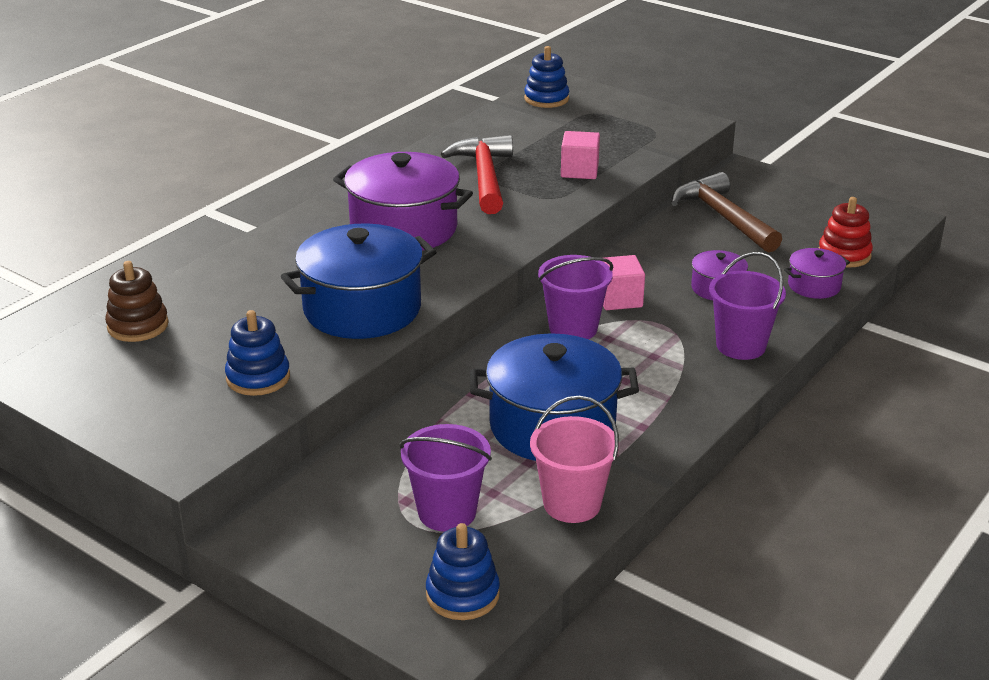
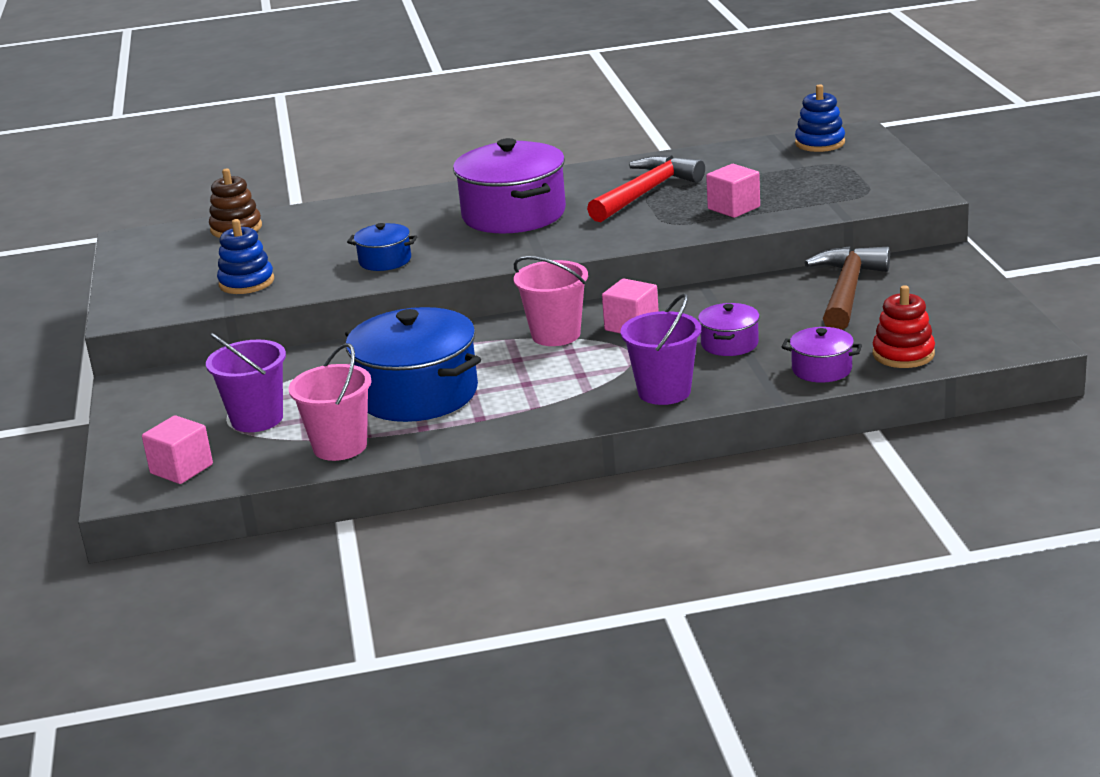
camera: 45 degrees right, 5 degrees down
blue pot [281,224,436,339] -> blue pot [347,223,417,271], size x0.48
blue stacking toy [426,523,500,620] -> pink cube [142,415,213,484]
purple bucket [538,255,613,339] -> pink bucket [514,256,588,346]

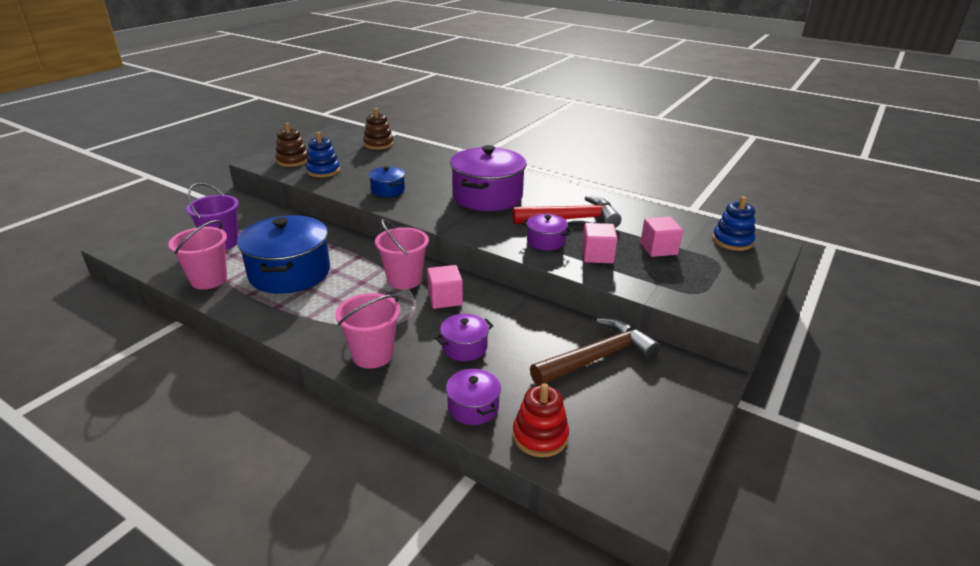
camera: 40 degrees right, 5 degrees up
pink cube [142,415,213,484] -> pink cube moved to [640,216,683,257]
purple bucket [621,293,701,405] -> pink bucket [335,293,400,369]
none -> brown stacking toy [275,123,308,167]
none -> purple pot [522,214,573,251]

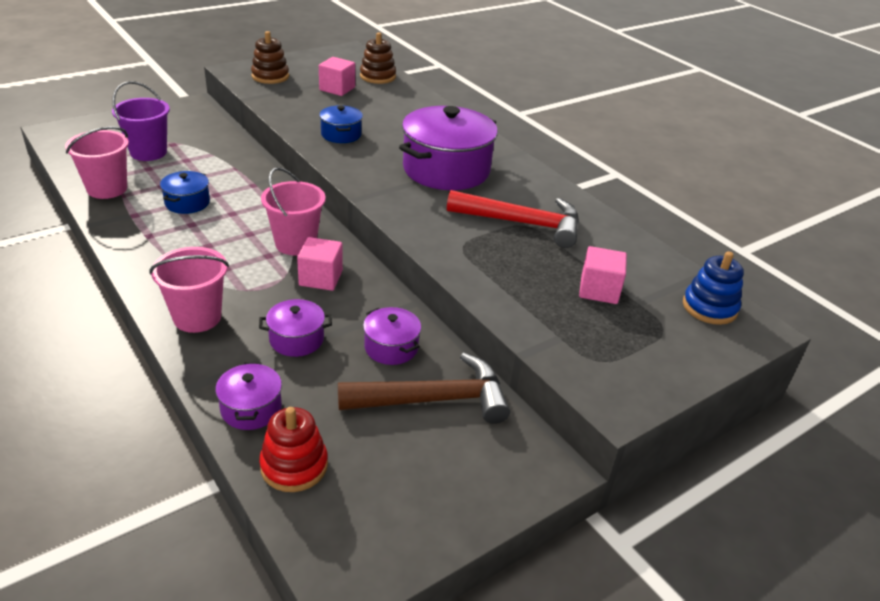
camera: 20 degrees right, 5 degrees up
blue pot [237,215,330,294] -> blue pot [160,171,210,214], size x0.48
blue stacking toy [306,132,340,177] -> none
purple pot [522,214,573,251] -> purple pot moved to [363,307,421,365]
pink cube [582,223,618,263] -> pink cube moved to [319,57,355,96]

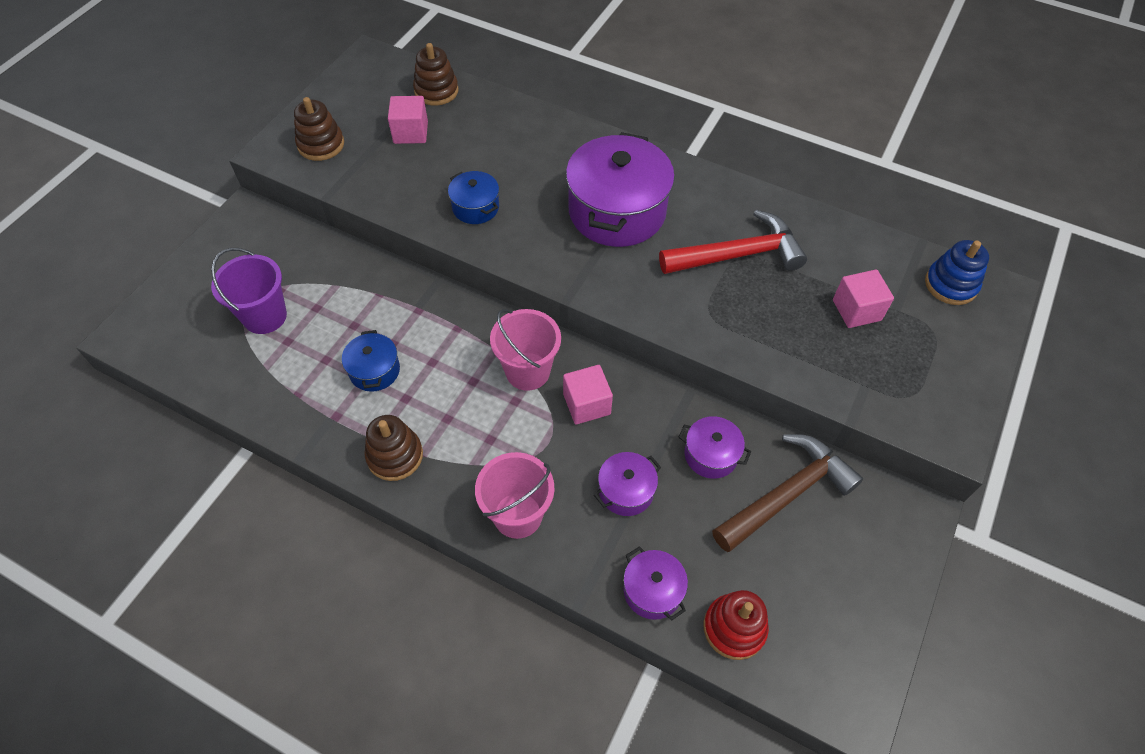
camera: 25 degrees left, 20 degrees up
pink bucket [65,127,129,199] -> none
none -> brown stacking toy [365,415,423,481]

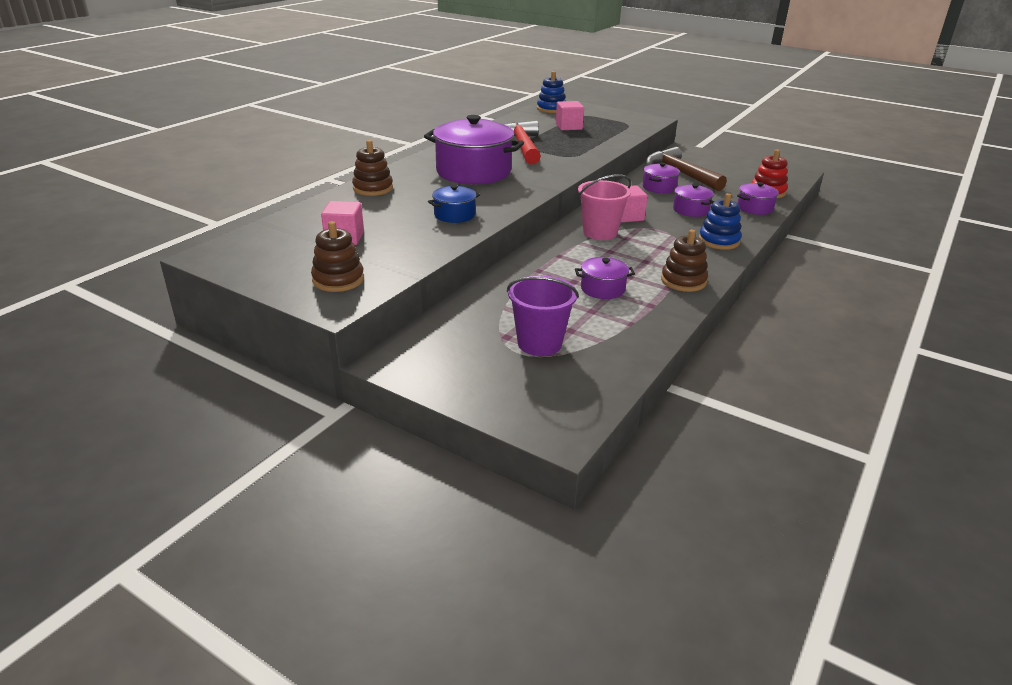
camera: 85 degrees left, 25 degrees down
blue pot [342,330,400,392] -> purple pot [575,257,635,299]
brown stacking toy [413,43,459,106] -> brown stacking toy moved to [352,140,393,196]
pink bucket [475,452,554,539] -> blue stacking toy [699,193,742,250]

